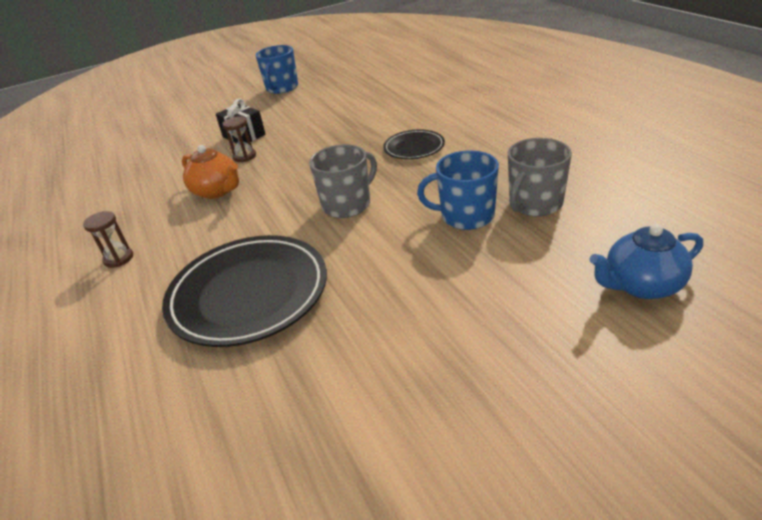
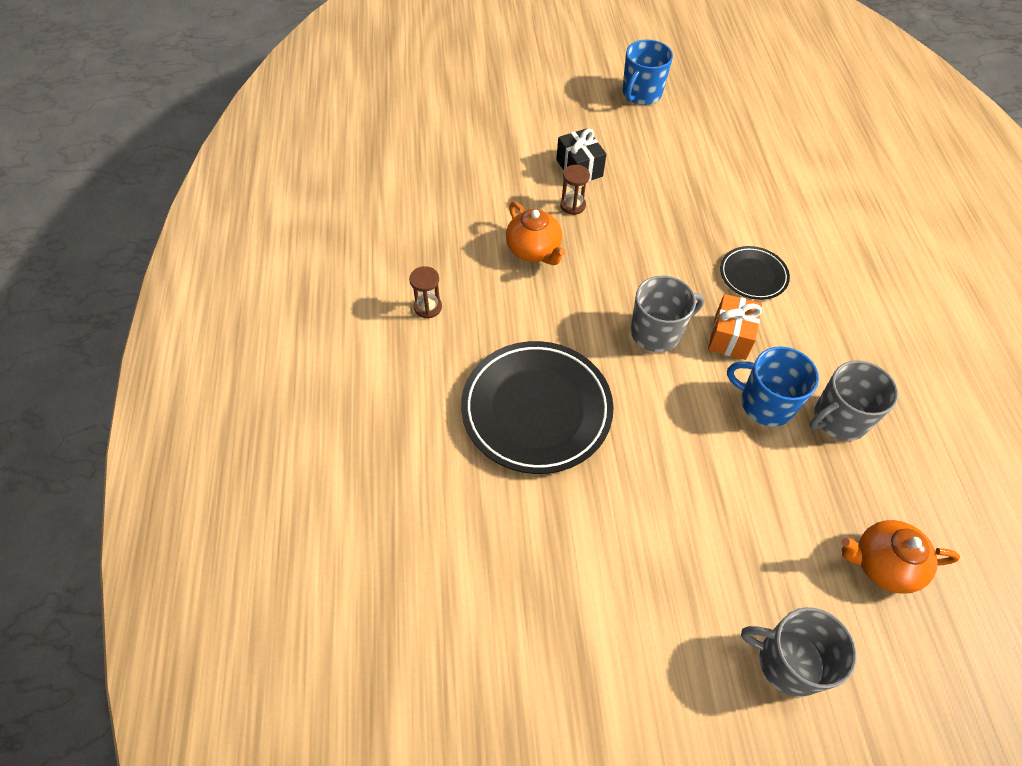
camera: 15 degrees right, 20 degrees up
blue teapot [590,224,703,299] -> orange teapot [841,520,960,594]
none -> orange gift [708,294,762,360]
none -> grey mug [741,607,857,697]

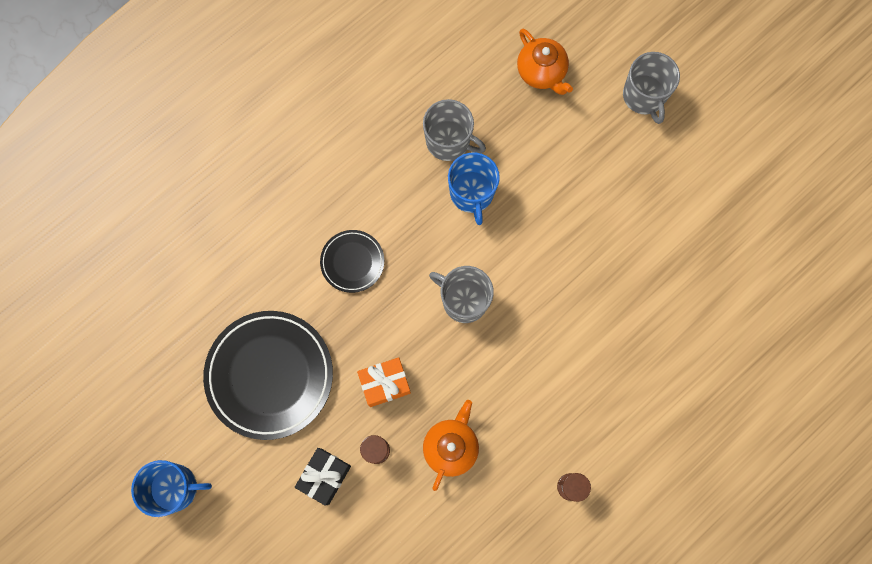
camera: 125 degrees left, 20 degrees up
black plate [461,341,614,474] -> black plate moved to [203,311,333,440]
orange gift [708,294,762,360] -> orange gift moved to [357,357,411,407]

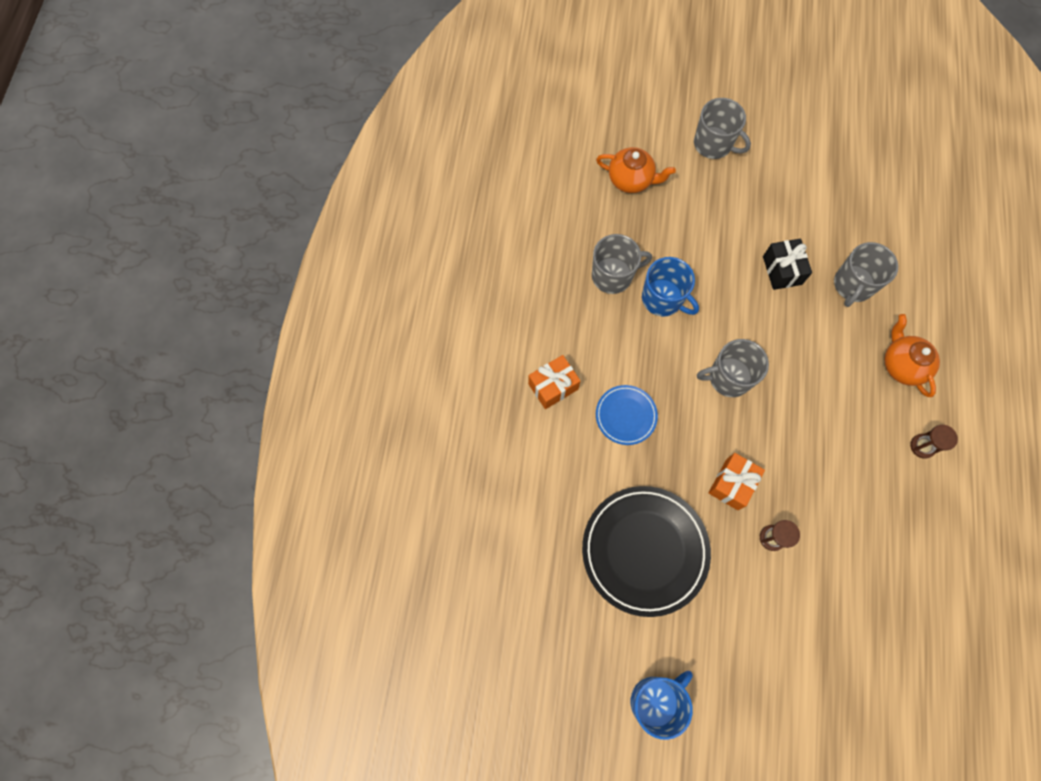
camera: 40 degrees left, 5 degrees down
black gift [295,448,351,506] -> black gift moved to [763,239,812,290]
black plate [320,230,384,293] -> blue plate [596,385,658,445]
orange teapot [423,400,479,491] -> orange teapot moved to [884,314,940,397]
none -> orange gift [528,355,580,409]
none -> grey mug [834,242,898,307]

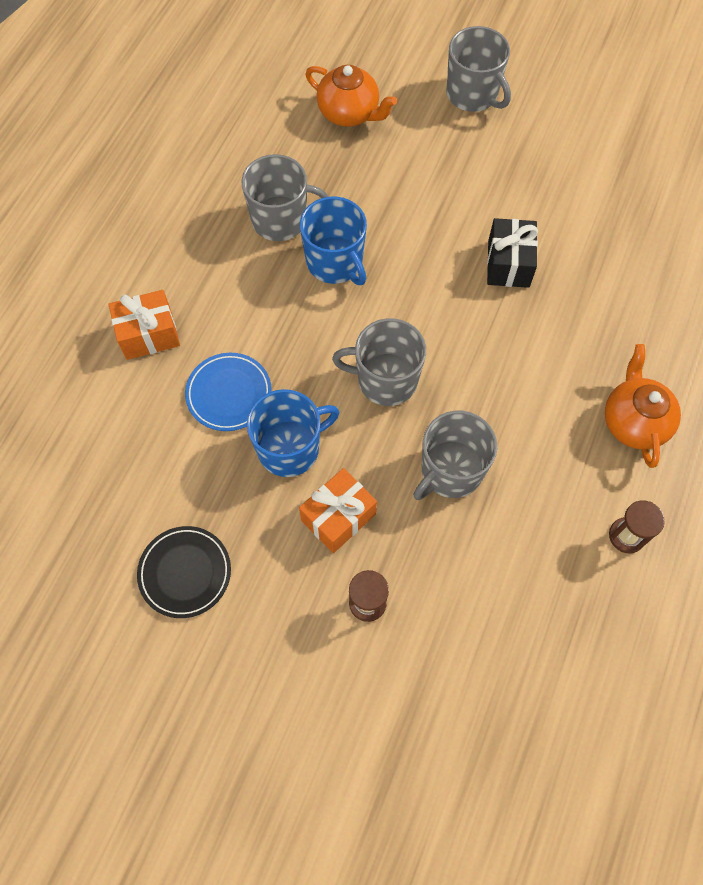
camera: 15 degrees right, 5 degrees down
black plate [582,486,711,617] -> black plate [137,526,231,618], size x0.51
blue mug [631,671,693,740] -> blue mug moved to [247,389,339,477]
grey mug [834,242,898,307] -> grey mug moved to [413,411,497,500]

